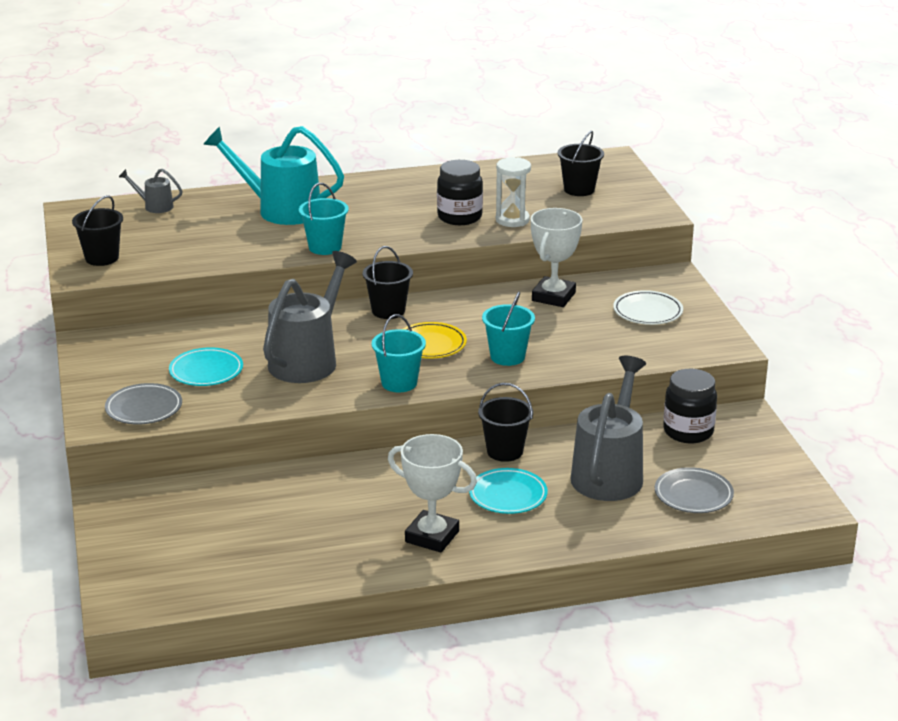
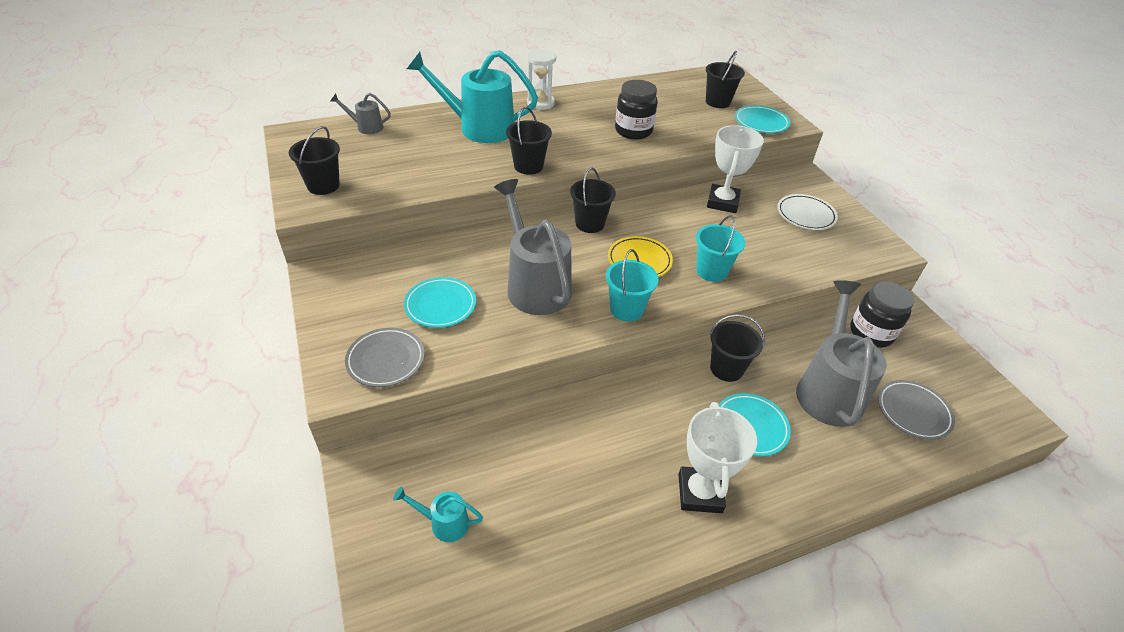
camera: 10 degrees left, 15 degrees up
grey watering can [263,251,357,383] -> grey watering can turned 45 degrees counterclockwise [494,179,572,315]
turquoise bucket [299,183,349,255] -> black bucket [506,107,552,175]
white trophy [388,434,477,553] -> white trophy turned 75 degrees clockwise [679,402,757,513]
white hourglass [496,157,531,227] -> white hourglass moved to [527,49,556,110]
none -> turquoise watering can [393,487,483,542]
none -> turquoise plate [735,105,790,133]

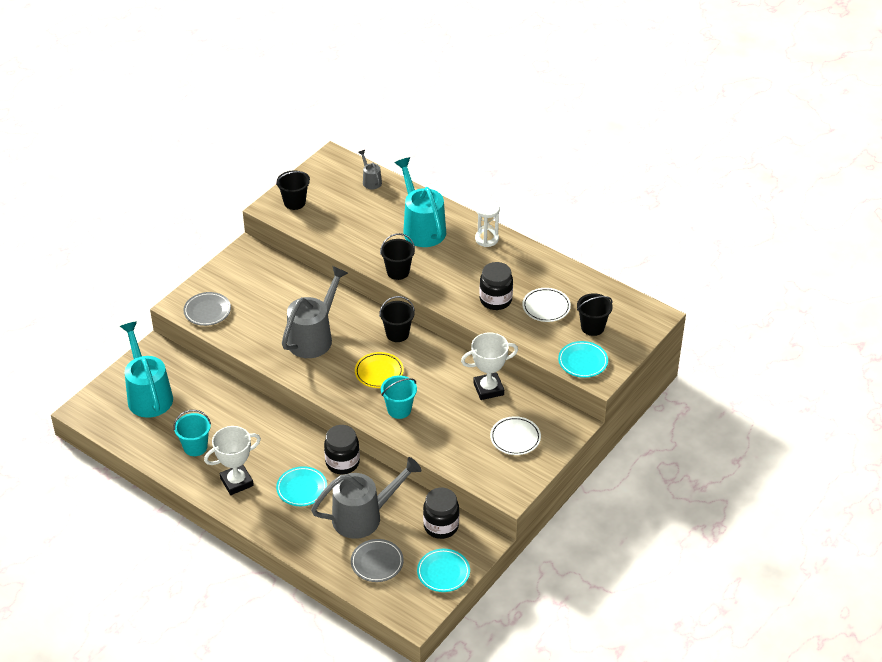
camera: 60 degrees right, 0 degrees up
turquoise watering can [393,487,483,542] -> turquoise watering can [120,321,173,418], size x2.18
turquoise plate [404,277,476,328] -> turquoise plate moved to [417,549,470,592]
turquoise bucket [606,249,659,322] -> turquoise bucket moved to [173,410,211,456]
black bucket [710,314,765,382] -> black jar [324,425,360,474]
none -> white plate [522,288,571,322]

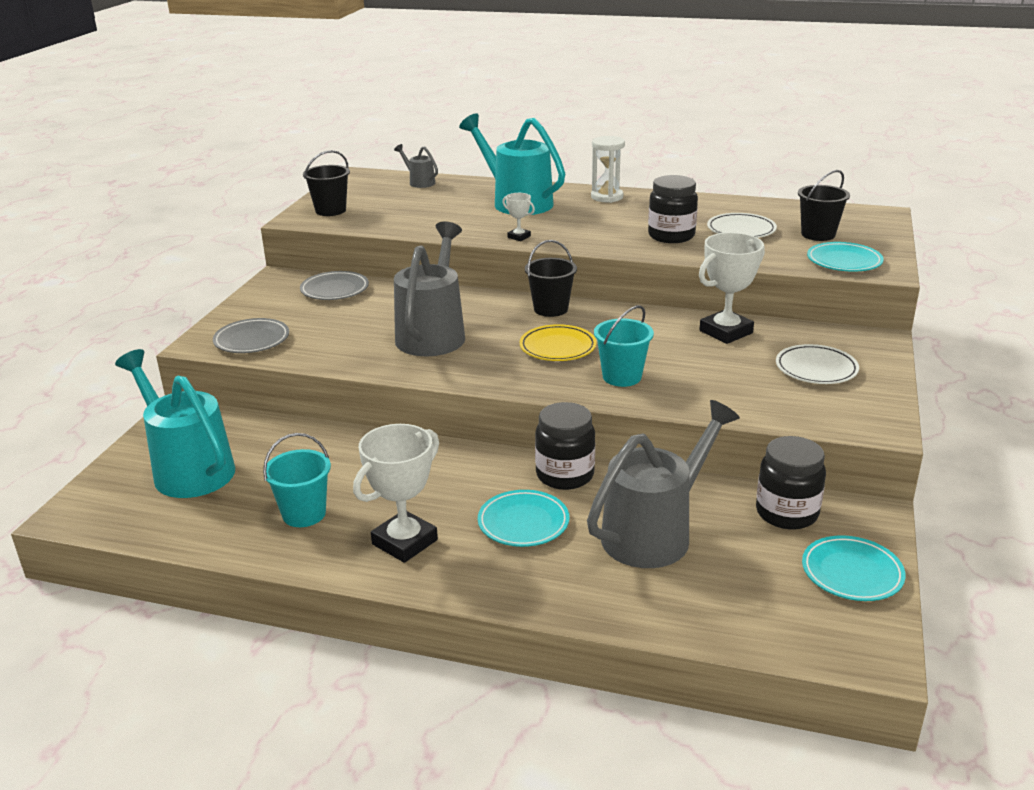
camera: 20 degrees left, 15 degrees down
grey plate [351,539,404,582] -> grey plate moved to [300,271,369,300]
black bucket [380,233,415,280] -> white trophy [502,193,535,241]

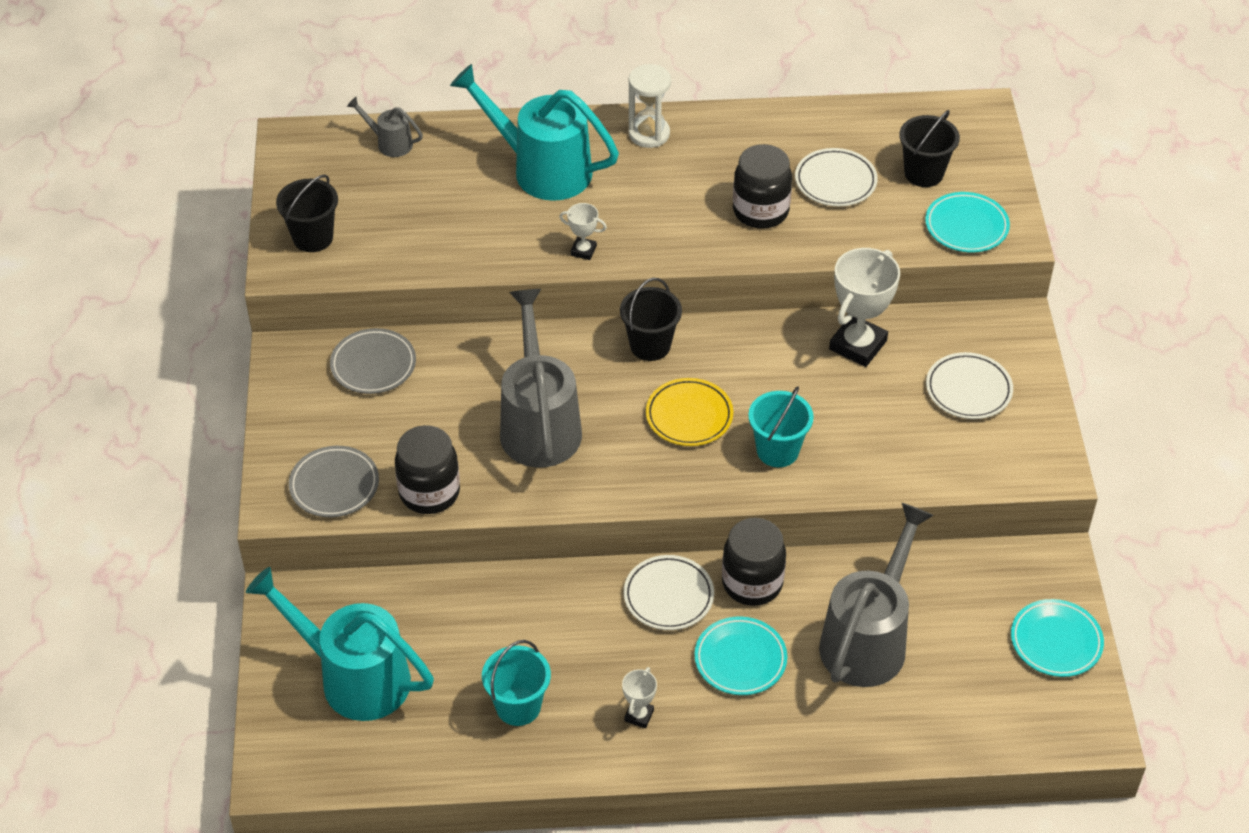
camera: 20 degrees left, 20 degrees up
white trophy [353,424,439,563] -> white trophy [622,667,657,728], size x0.49
black jar [756,436,826,529] -> black jar moved to [395,425,460,514]
none -> white plate [624,555,714,630]

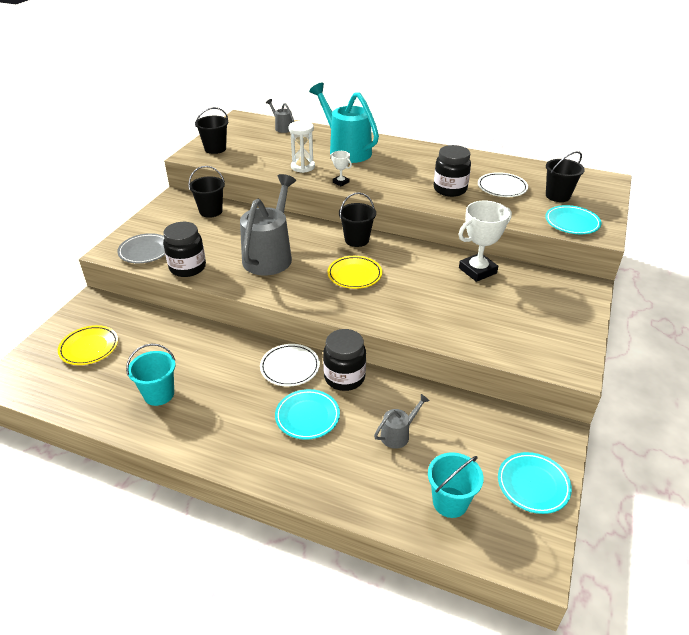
camera: 25 degrees right, 10 degrees down
turquoise watering can [246,567,434,721] -> yellow plate [58,325,118,365]
grey plate [330,328,416,394] -> black bucket [188,166,225,218]
white trophy [622,667,657,728] -> none
white hourglass [628,64,671,148] -> white hourglass moved to [288,121,315,173]
turquoise bucket [748,386,814,467] -> turquoise bucket moved to [428,453,484,518]
grey watering can [819,503,934,687] -> grey watering can [374,394,430,449], size x0.46
white plate [926,352,1013,419] -> none

